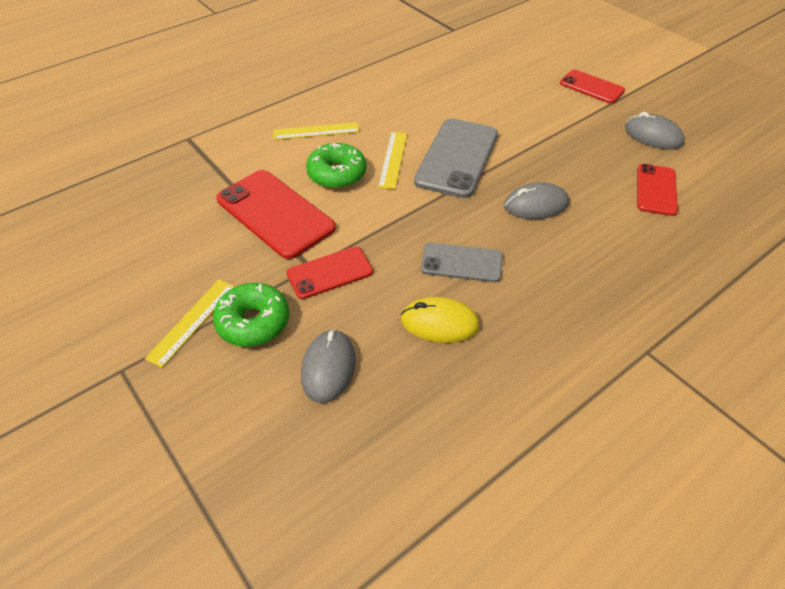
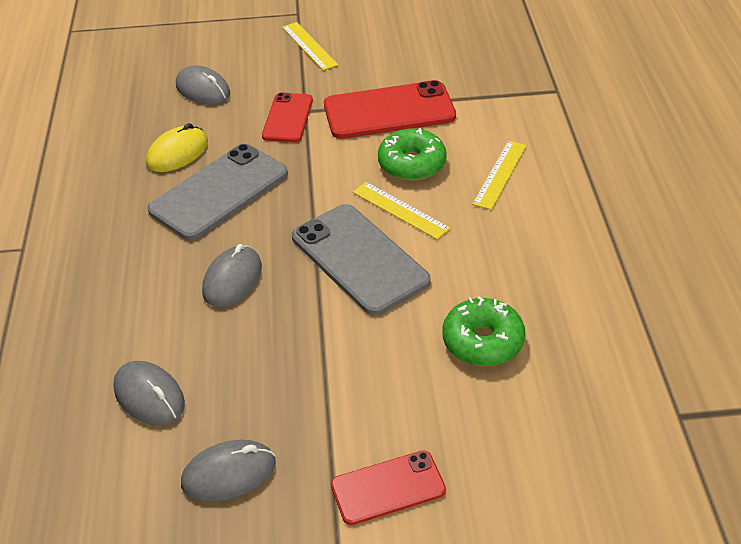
camera: 125 degrees right, 5 degrees down
green donut [213,283,289,347] -> green donut moved to [442,297,525,366]
grey phone [421,243,503,282] -> grey phone [148,144,288,241], size x1.67
red phone [637,164,678,216] -> grey mouse [113,361,185,425]

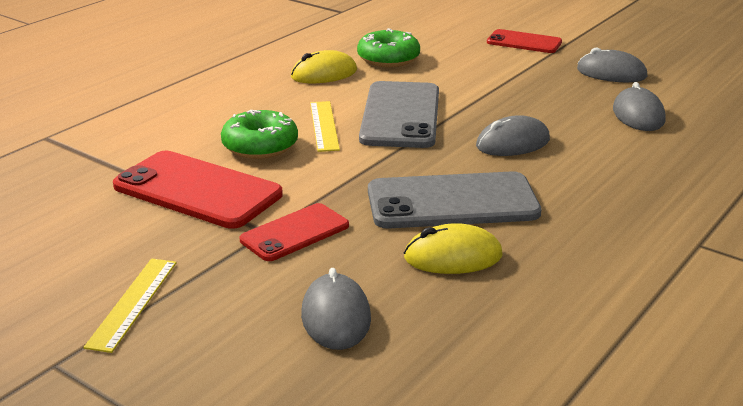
camera: 140 degrees left, 15 degrees down
yellow ruler [472,141,527,210] -> none
none -> yellow mouse [291,50,357,83]

